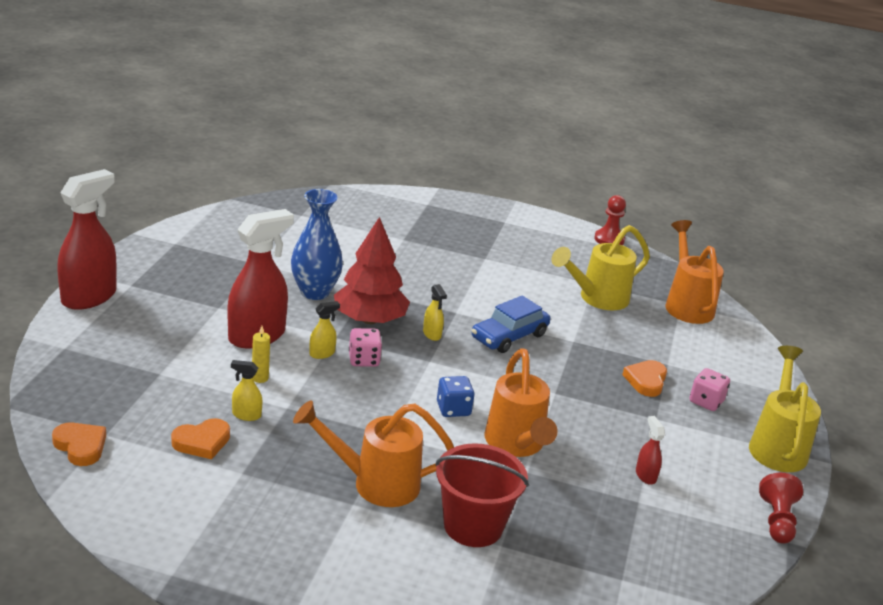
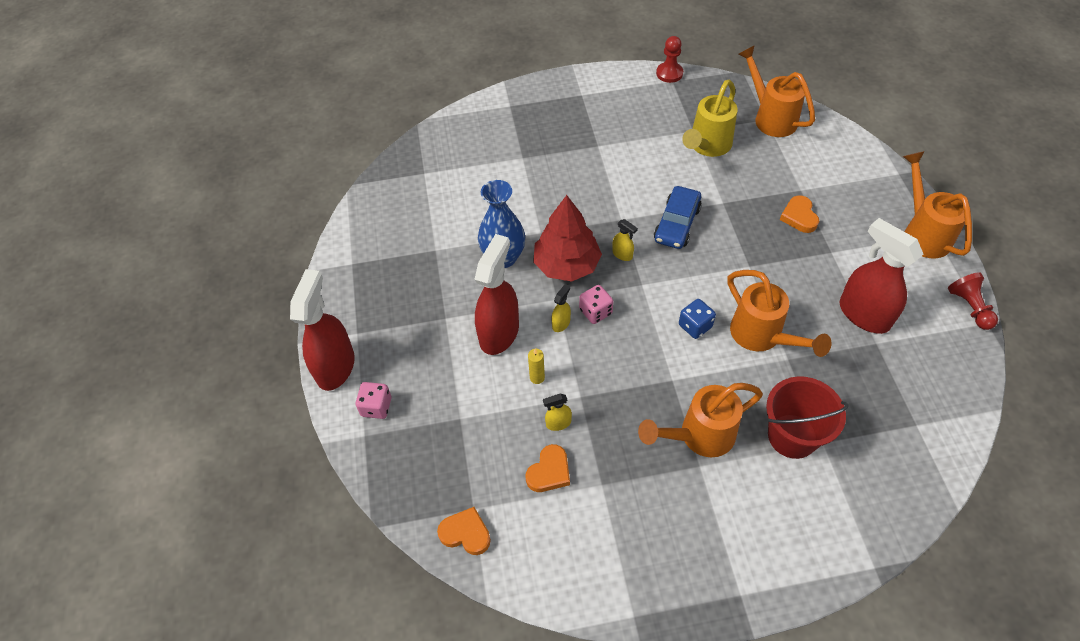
camera: 20 degrees left, 25 degrees up
red spray bottle [636,416,665,485] -> red spray bottle [840,218,923,334], size x2.33
pink dice [689,368,730,411] -> pink dice moved to [355,382,391,419]
yellow watering can [749,346,821,472] -> orange watering can [903,151,972,258]

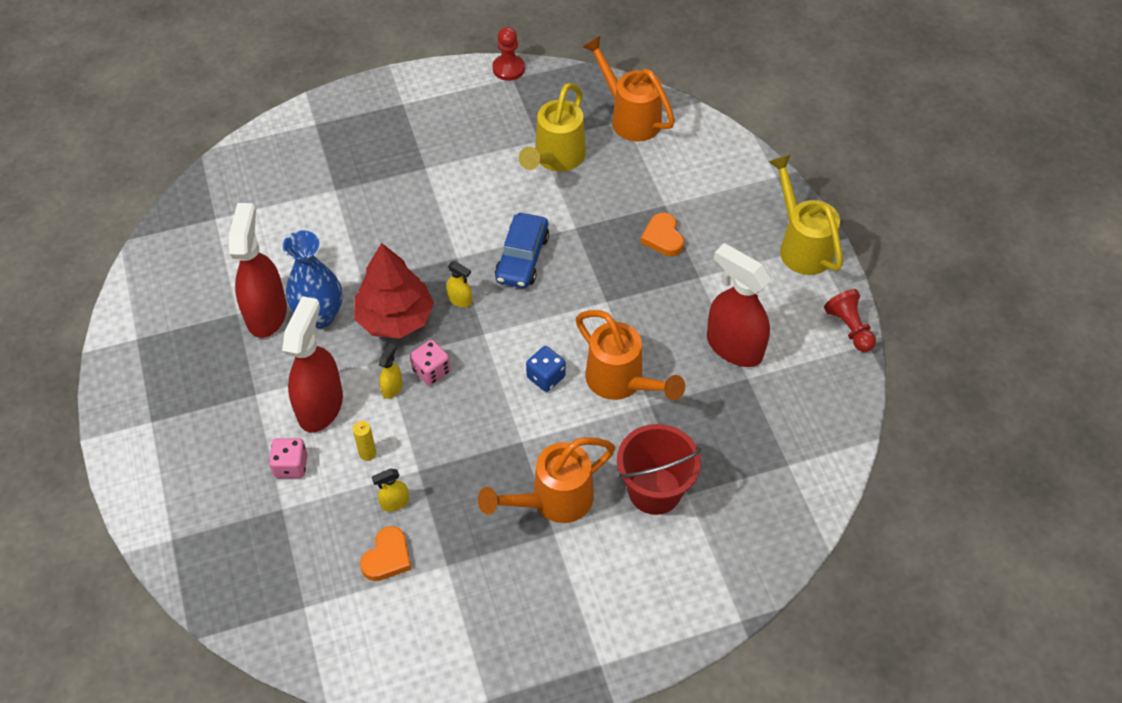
camera: 10 degrees left, 0 degrees up
red spray bottle [290,269,355,391] -> red spray bottle moved to [229,203,287,338]
pink dice [355,382,391,419] -> pink dice moved to [269,438,307,478]
orange heart [437,507,491,555] -> none
orange watering can [903,151,972,258] -> yellow watering can [768,155,843,275]

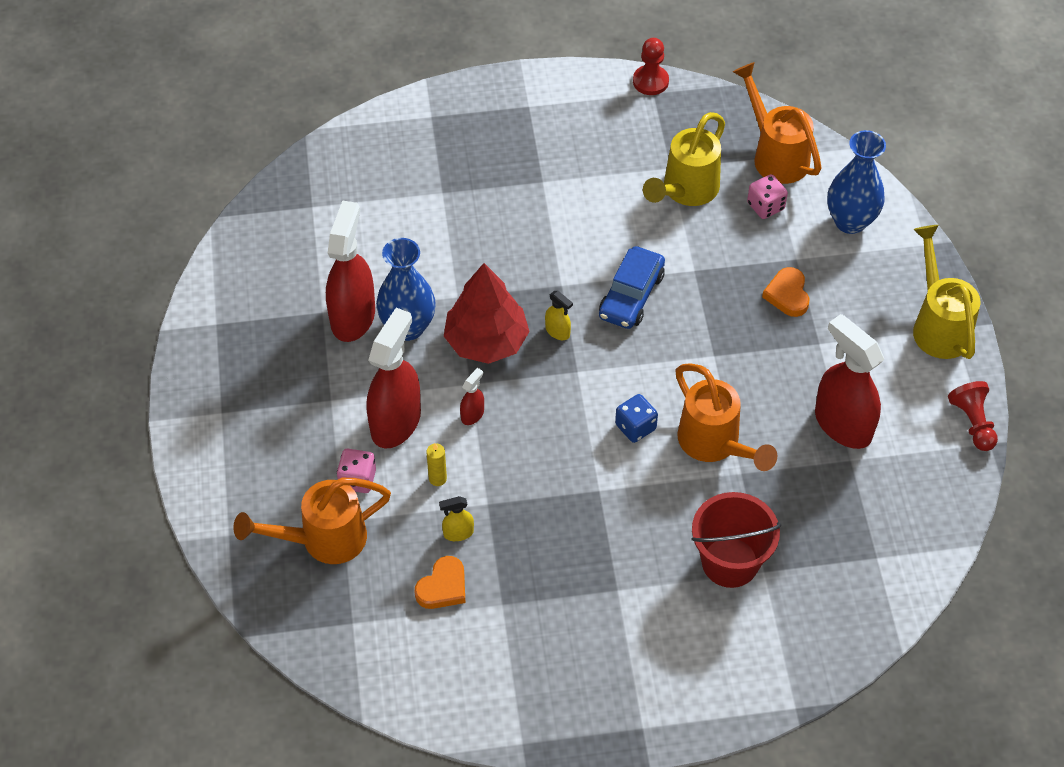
camera: 10 degrees right, 0 degrees up
yellow spray bottle [378,343,402,399] -> red spray bottle [460,368,484,425]
pink dice [410,340,451,385] -> pink dice moved to [747,174,788,219]
orange watering can [478,437,615,523] -> orange watering can moved to [233,478,391,564]
none -> blue vase [827,130,886,234]

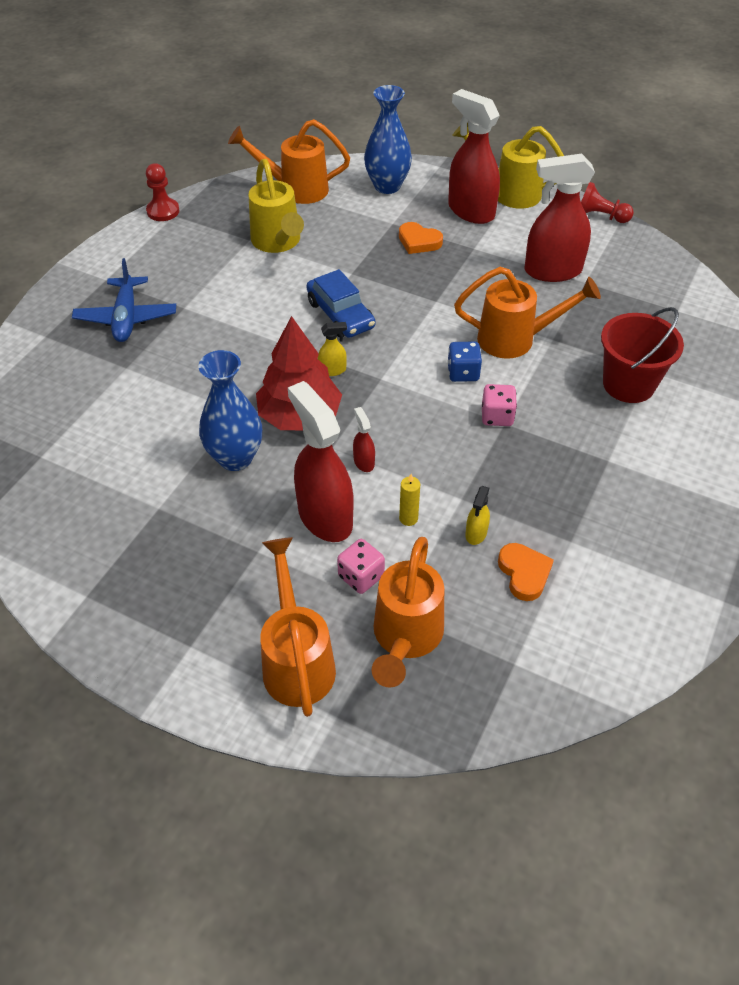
camera: 55 degrees left, 5 degrees down
red spray bottle [326,200,375,342] -> red spray bottle moved to [448,89,500,224]
pink dice [747,174,788,219] -> pink dice moved to [482,384,517,426]
none -> blue plane [72,258,176,342]
none -> orange watering can [260,537,336,717]

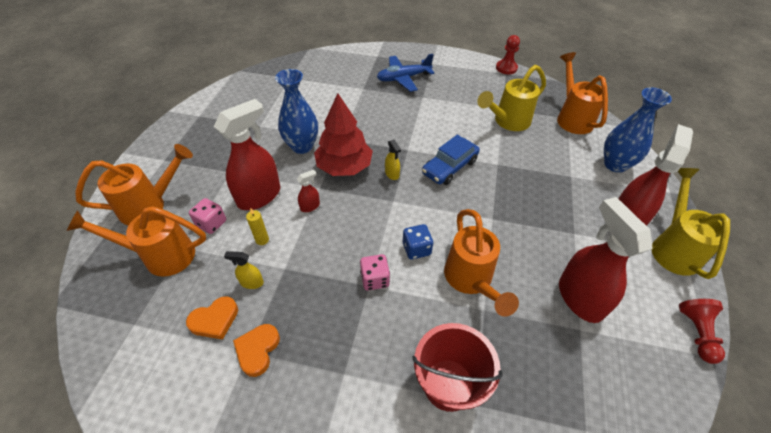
camera: 75 degrees right, 0 degrees up
orange heart [399,222,443,254] -> orange heart moved to [233,324,280,377]

